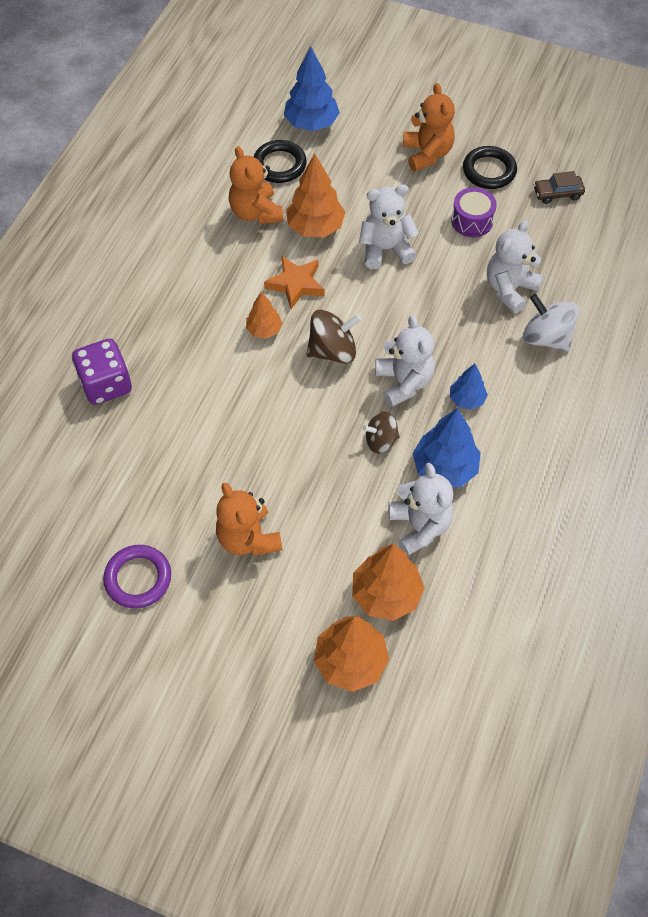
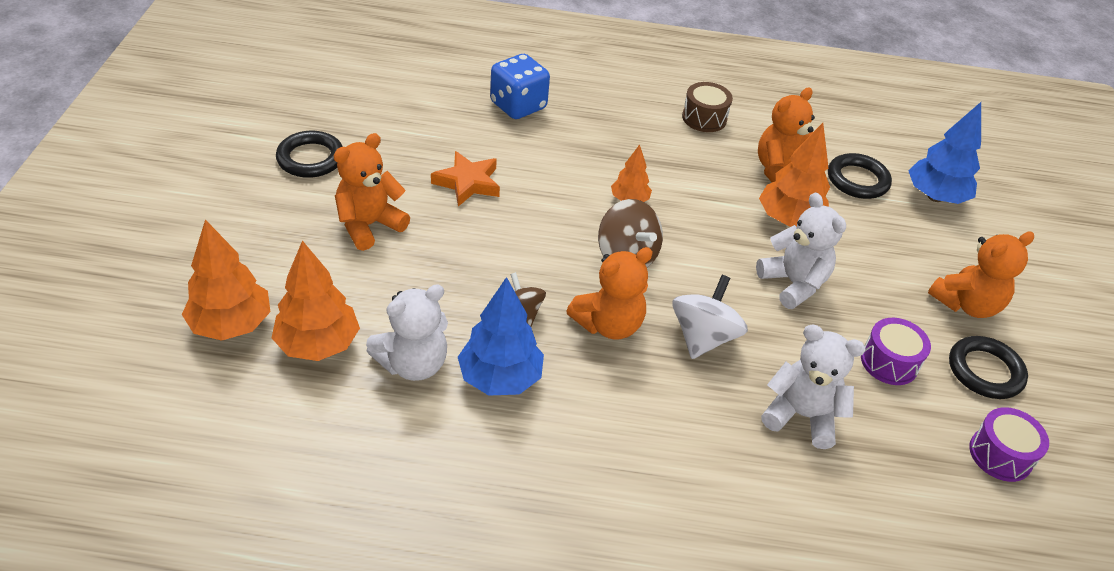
camera: 70 degrees right, 15 degrees down
purple dice [72,339,132,405] -> blue dice [490,54,550,119]
purple ring [103,545,171,608] -> black ring [276,131,343,178]
orange star [264,256,324,309] -> orange star moved to [431,151,500,207]
white teddy bear [375,315,435,407] -> orange teddy bear [566,247,653,340]
blue tree [450,364,488,410] -> none
white spinning top [523,294,579,351] -> white spinning top moved to [673,275,748,359]
brown car [533,171,585,204] -> purple drum [969,407,1049,482]
none -> brown drum [682,82,733,132]

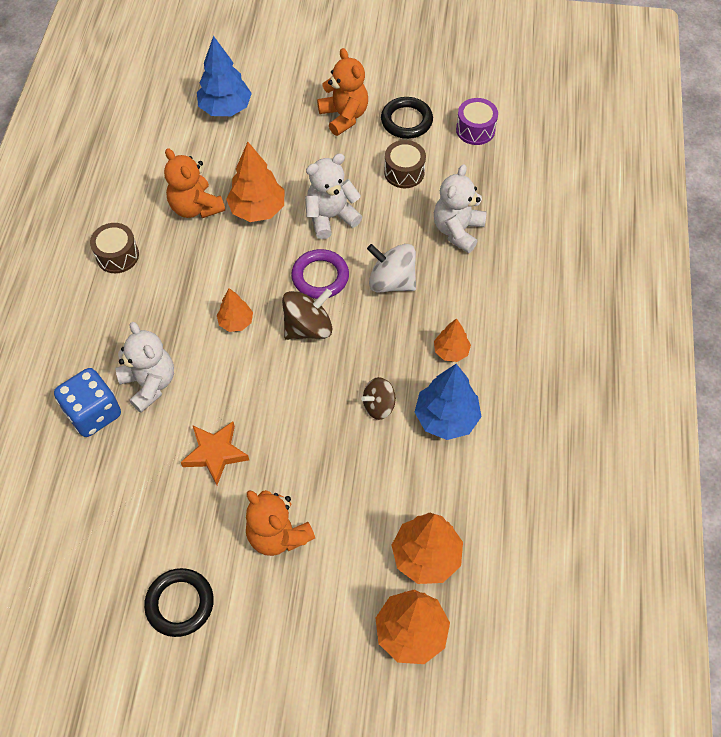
camera: 85 degrees left, 15 degrees up
white teddy bear [366,284,448,381] -> white teddy bear moved to [115,322,174,413]
orange teddy bear [566,247,653,340] -> none
black ring [828,153,892,199] -> none
purple drum [861,318,931,385] -> brown drum [384,140,426,188]
none -> purple ring [291,249,349,299]
none -> orange tree [434,318,471,362]

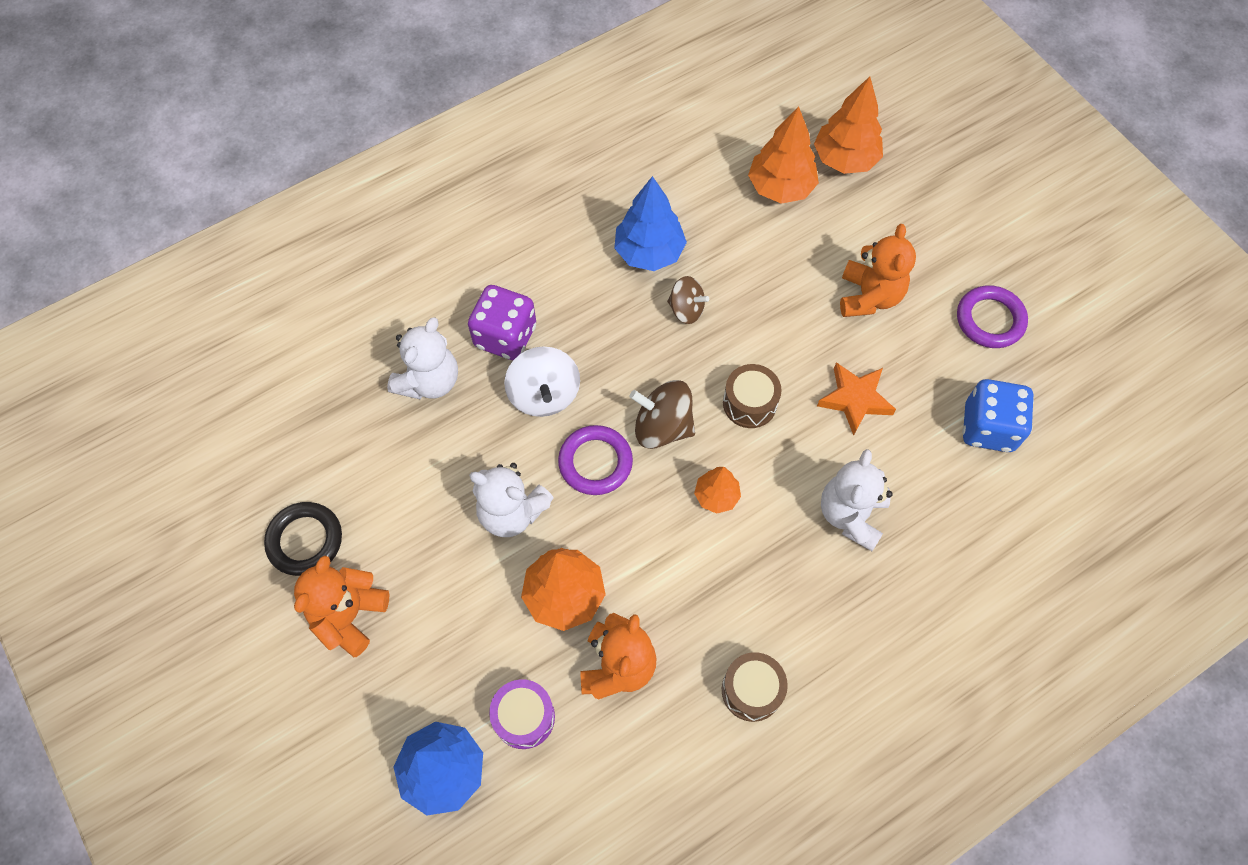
camera: 130 degrees left, 5 degrees up
blue dice [54,368,121,437] -> blue dice moved to [962,379,1034,452]
black ring [144,568,214,637] -> purple ring [957,285,1028,348]
brown drum [384,140,426,188] -> brown drum moved to [723,364,782,428]
white teddy bear [434,164,487,253] -> white teddy bear turned 45 degrees counterclockwise [387,317,458,399]
orange tree [434,318,471,362] -> none
purple drum [456,98,498,145] -> purple drum moved to [489,679,555,749]
none -> purple dice [468,285,536,360]

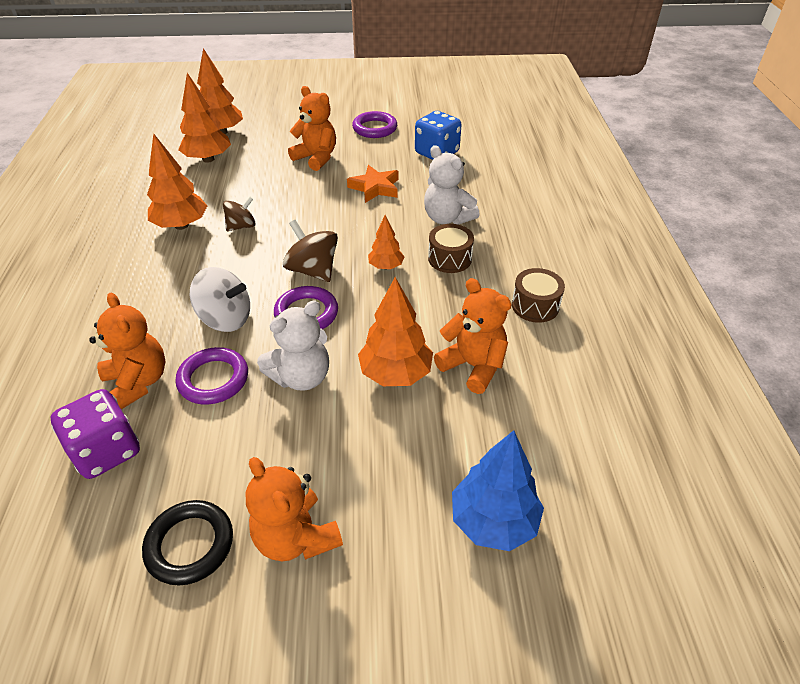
camera: 60 degrees left, 20 degrees down
white teddy bear [387,317,458,399] -> orange teddy bear [89,293,166,409]
purple dice [468,285,536,360] -> purple dice moved to [51,389,140,479]
purple drum [489,679,555,749] -> none
blue tree [614,176,687,271] -> orange tree [147,133,207,230]
brown spinning top [629,380,695,449] -> brown spinning top turned 90 degrees clockwise [283,220,338,282]
brown drum [723,364,782,428] -> brown drum moved to [428,224,474,273]
none -> purple ring [176,347,248,405]

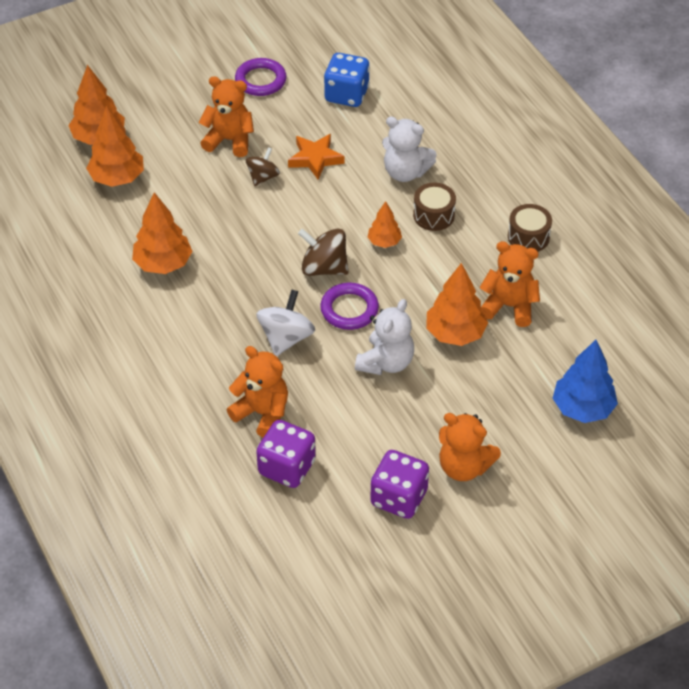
camera: 25 degrees left, 5 degrees up
black ring [142,500,233,585] -> purple dice [370,450,429,519]
purple ring [176,347,248,405] -> none
white spinning top [190,267,250,332] -> white spinning top turned 60 degrees counterclockwise [256,290,315,356]
brown spinning top [223,197,256,231] -> brown spinning top moved to [246,147,280,186]

